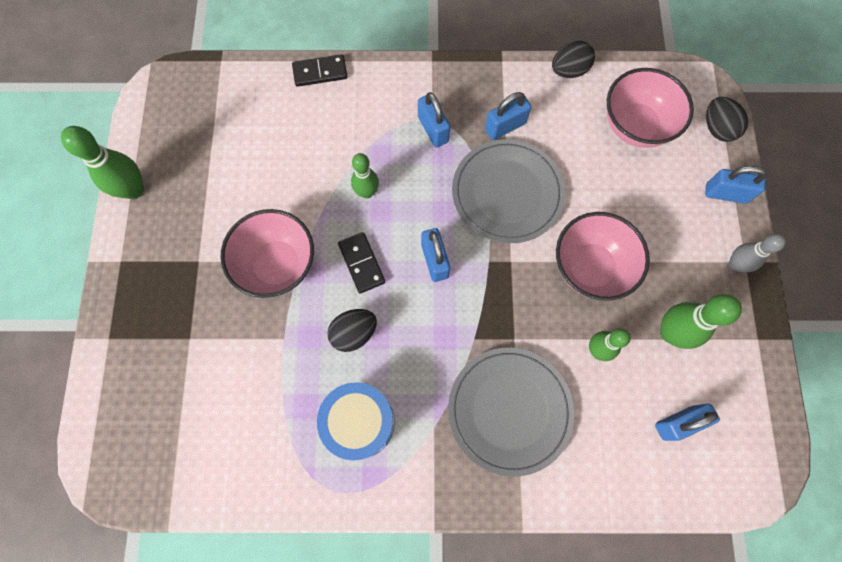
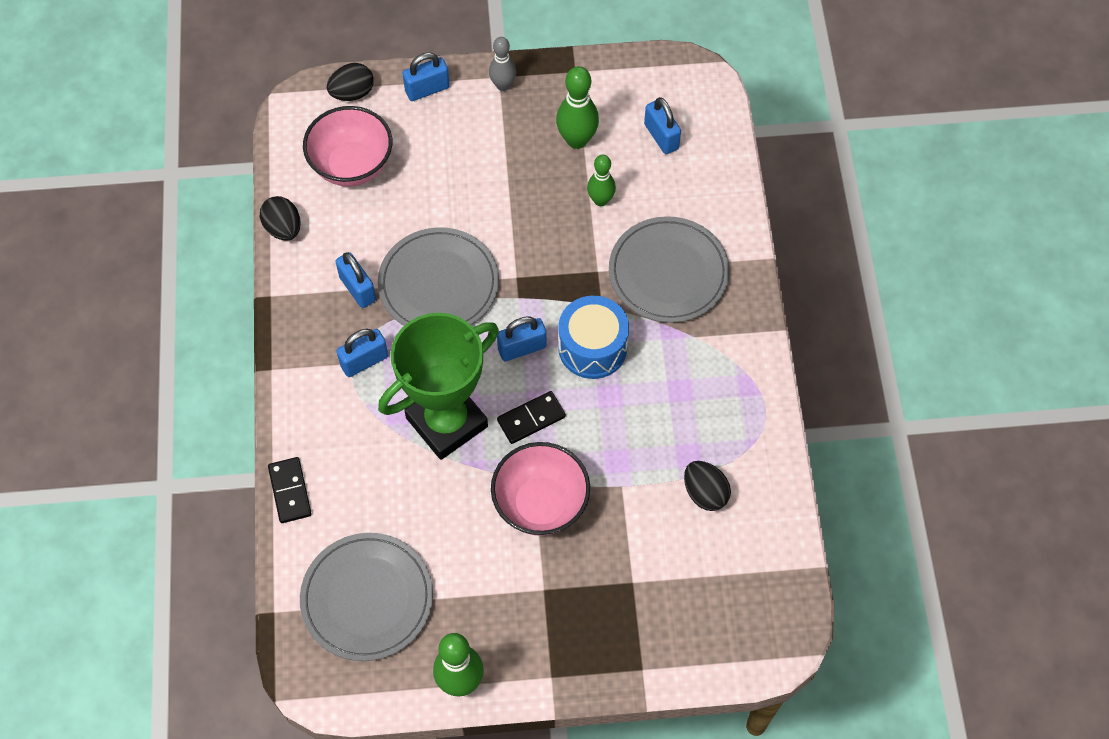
camera: 95 degrees left, 10 degrees down
blue drum [317,382,395,460] -> blue drum moved to [558,296,629,379]
black egg [327,309,377,352] -> black egg moved to [684,461,731,511]
green bowling pin [351,153,379,198] -> green trophy [378,313,499,460]
pink bowl [556,212,650,301] -> none
blue padlock [705,166,767,204] -> blue padlock turned 60 degrees clockwise [402,52,450,101]
none -> grey plate [300,533,433,661]

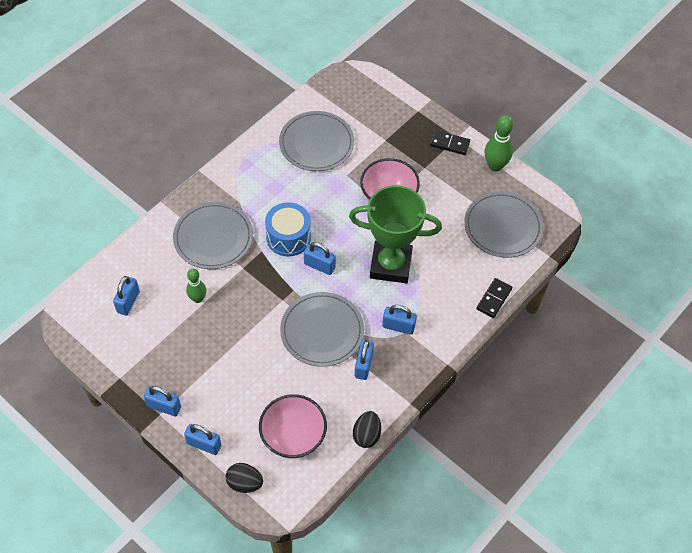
camera: 135 degrees left, 5 degrees down
grey bowling pin [489,37,516,91] -> blue padlock [144,386,181,416]
black domino [497,391,566,444] -> black domino moved to [430,130,470,155]
green bowling pin [556,66,599,149] -> none
black egg [684,461,731,511] -> grey plate [279,111,354,171]

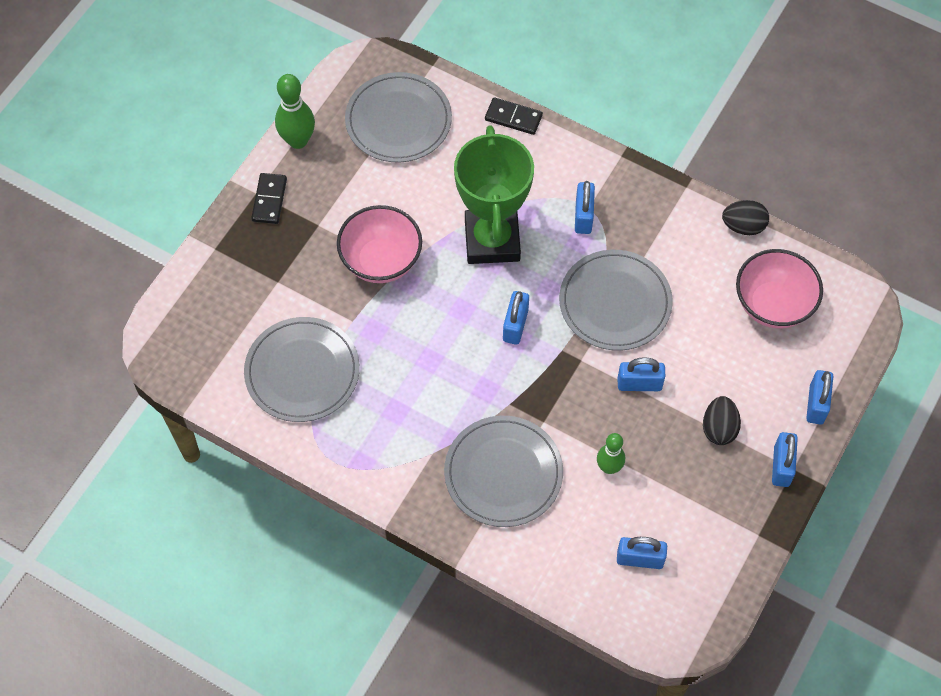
camera: 100 degrees left, 5 degrees up
black egg [226,463,263,493] -> black egg moved to [703,396,741,445]
blue drum [265,202,311,257] -> none
blue padlock [355,340,374,380] -> blue padlock moved to [618,357,665,391]

